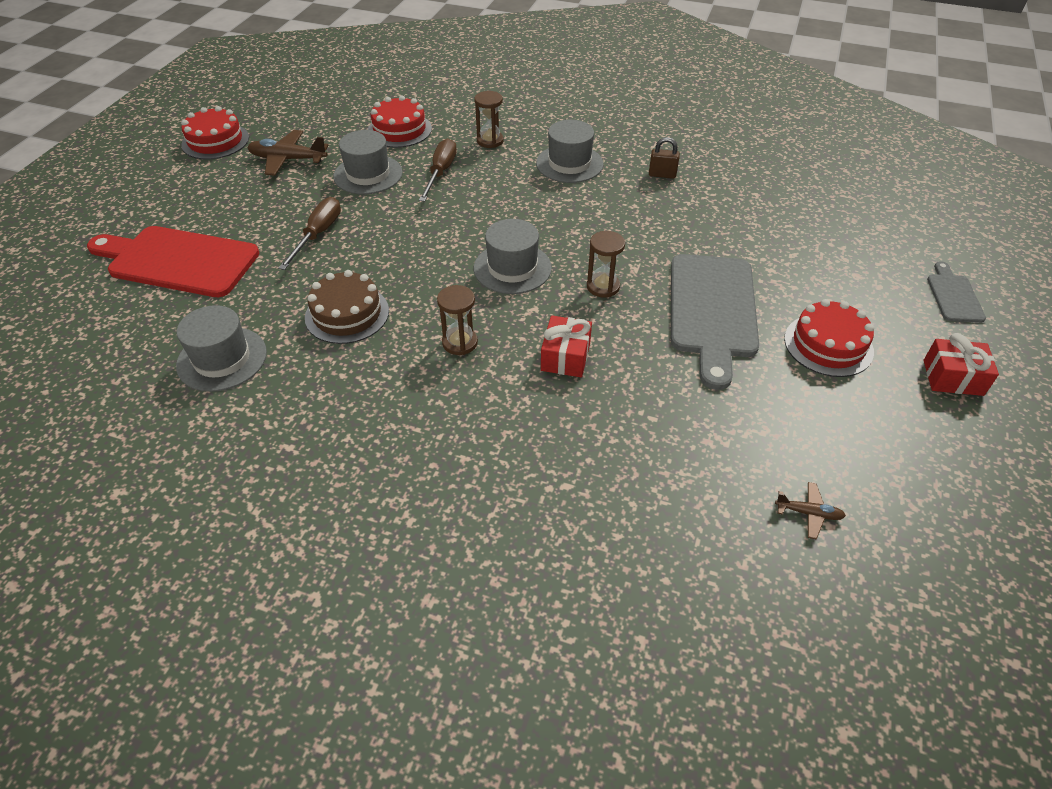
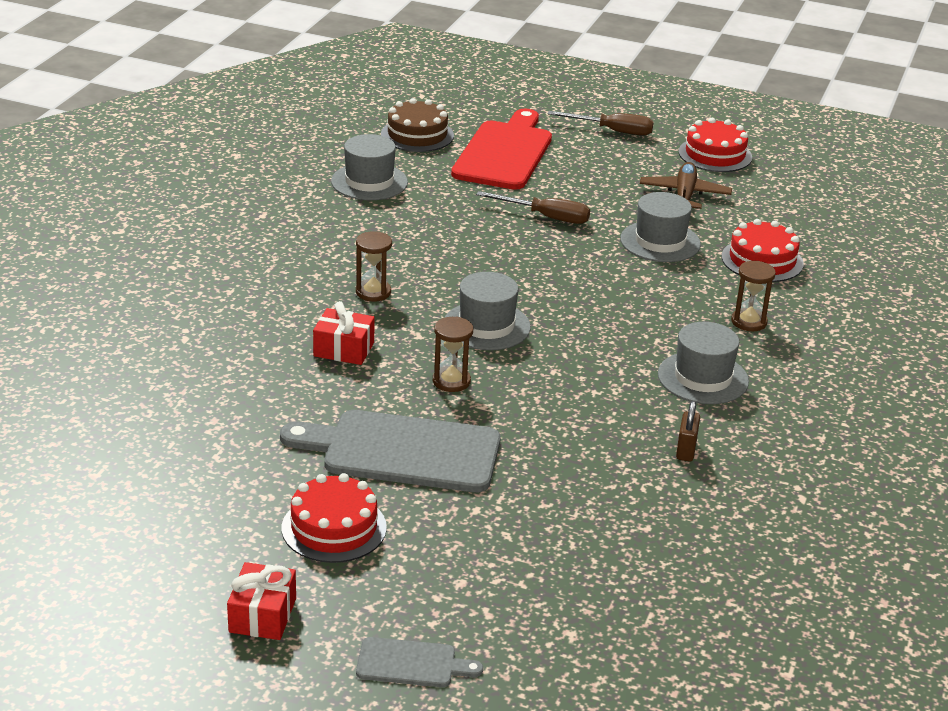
camera: 90 degrees right, 15 degrees down
brown cake [305,270,389,344] -> brown cake moved to [381,98,454,152]
brown screwdriver [419,138,457,202] -> brown screwdriver moved to [548,111,654,136]
brown plane [775,482,846,540] -> none

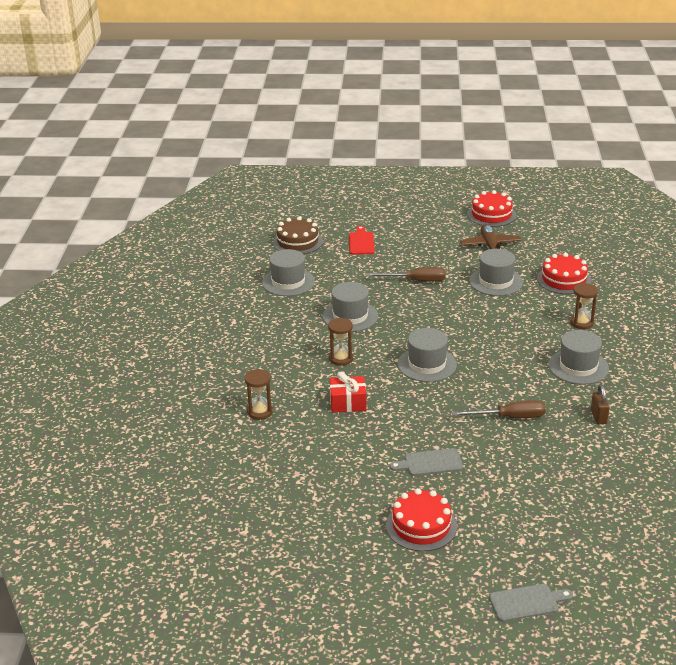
camera: 15 degrees left, 0 degrees up
red gift [227,562,296,640] -> none
grey cutting board [280,410,501,492] -> grey cutting board [390,448,463,476], size x0.49
brown hourglass [433,316,473,392] -> brown hourglass moved to [244,369,273,420]
red cutting board [451,109,552,190] -> red cutting board [349,226,375,255], size x0.49
brown screwdriver [548,111,654,136] -> brown screwdriver moved to [451,400,546,418]
none -> grey hat [323,282,378,332]

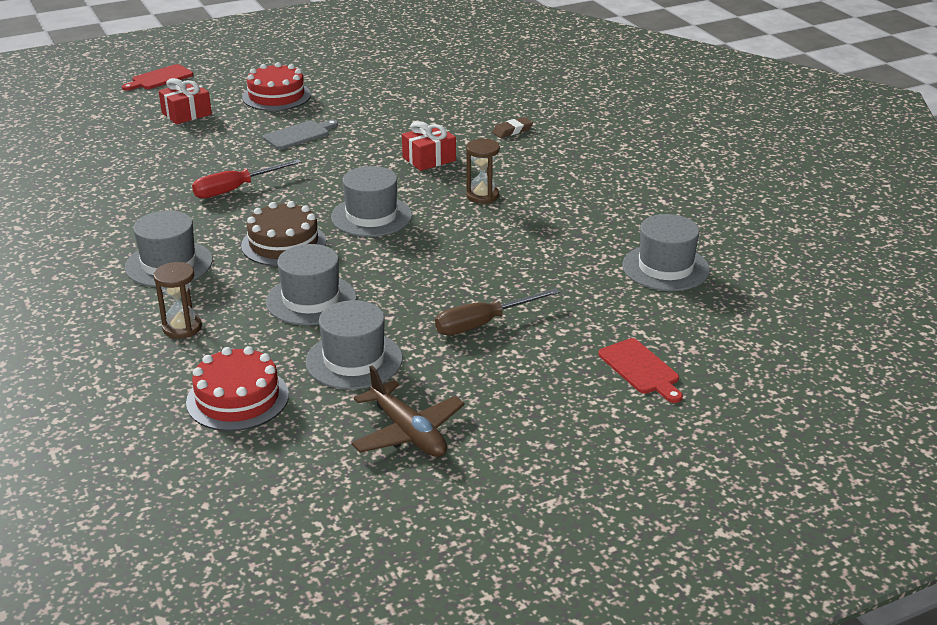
camera: 150 degrees right, 0 degrees up
brown hourglass [244,369,273,420] -> brown eraser [492,117,533,138]
brown cake [273,216,323,254] -> brown cake moved to [241,201,326,266]
grey hat [323,282,378,332] -> grey hat moved to [266,244,357,325]
brown screwdriver [451,400,546,418] -> red screwdriver [192,159,301,199]
red cake [467,190,516,227] -> none
grey cutting board [489,584,573,622] -> red cutting board [122,64,193,91]
brown padlock [591,385,610,424] -> none
none -> red gift [159,78,212,124]

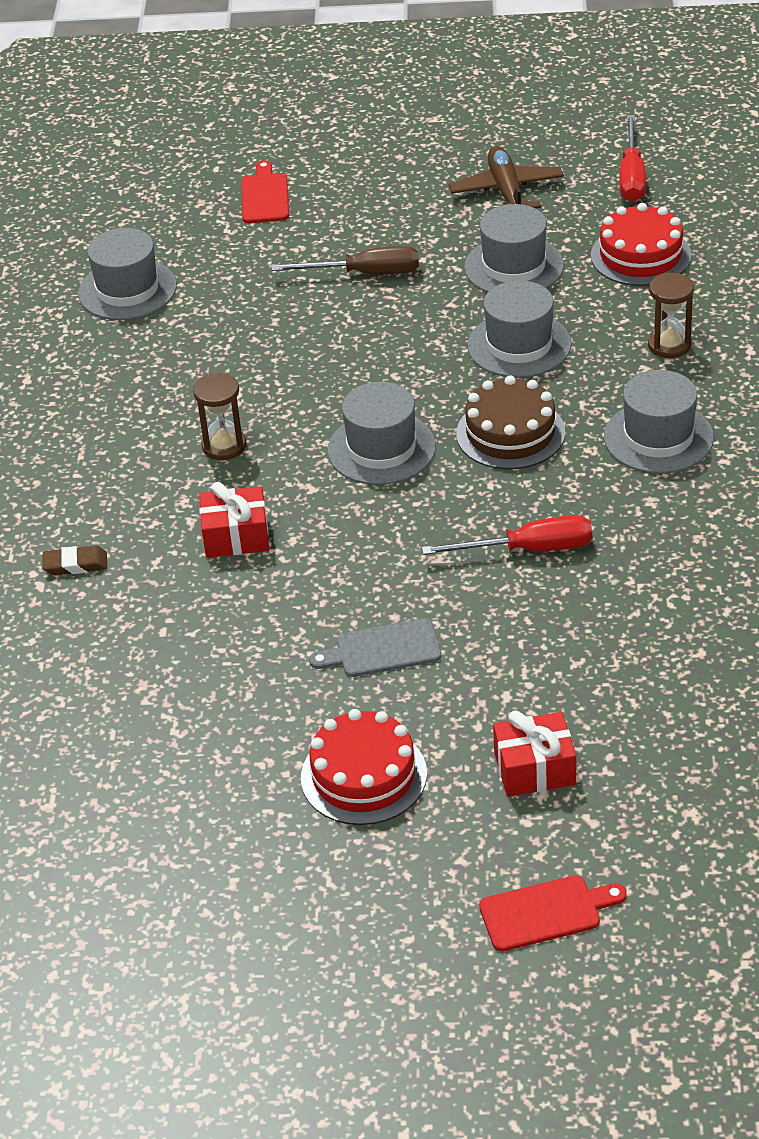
camera: 150 degrees left, 10 degrees up
none -> red screwdriver [620,115,646,202]

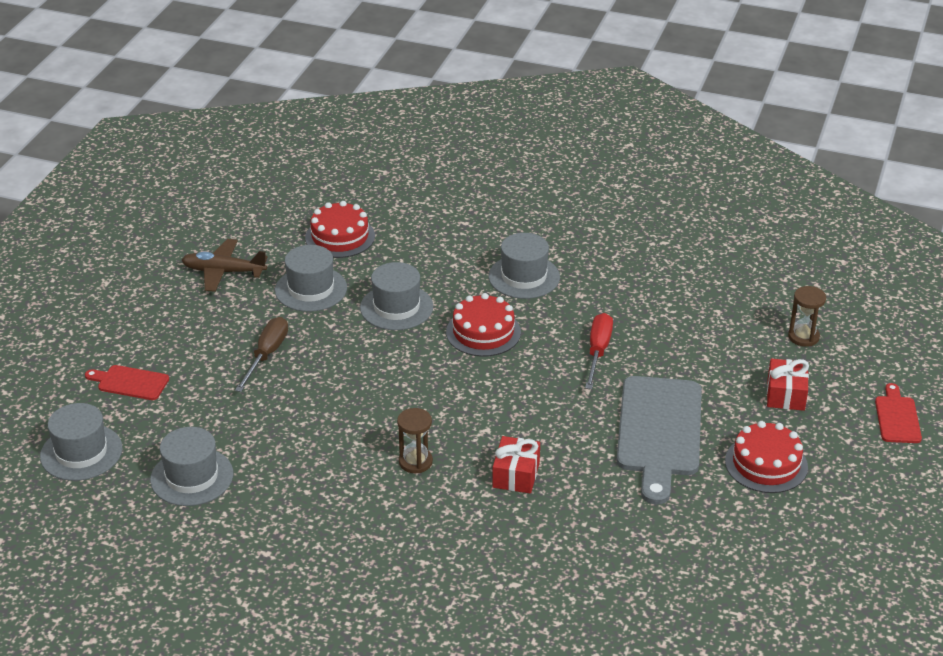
camera: 75 degrees left, 5 degrees down
brown eraser [42,545,107,575] -> none
grey cutting board [309,618,441,677] -> grey cutting board [617,376,702,504], size x2.05
grey hat [327,382,436,485] -> grey hat moved to [40,403,123,481]
brown cake [456,375,565,469] -> red cake [446,293,521,357]
red screwdriver [620,115,646,202] -> none
brown hourglass [648,273,694,358] -> brown hourglass moved to [788,286,826,347]

